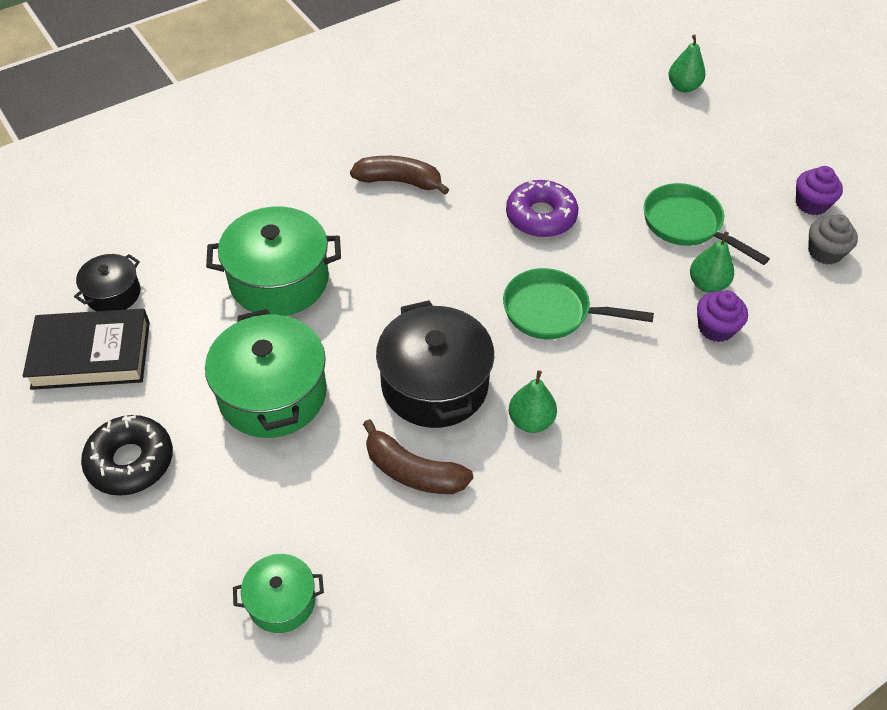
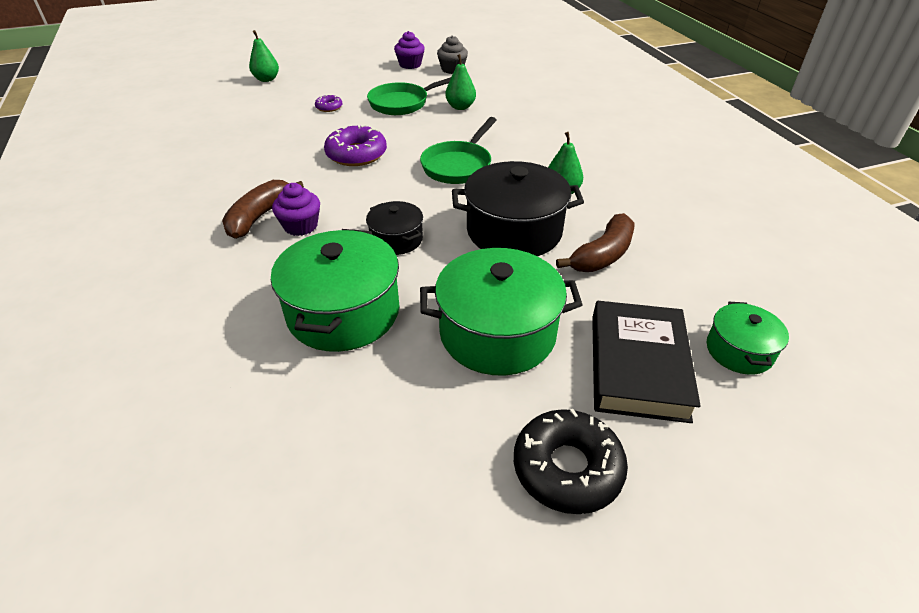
camera: 75 degrees left, 10 degrees down
black book [23,309,150,390] -> black book moved to [592,301,701,423]
black pot [74,254,141,311] -> black pot moved to [366,201,423,255]
purple cupcake [697,290,748,342] -> purple cupcake moved to [272,183,320,236]
none -> purple donut [315,95,342,112]

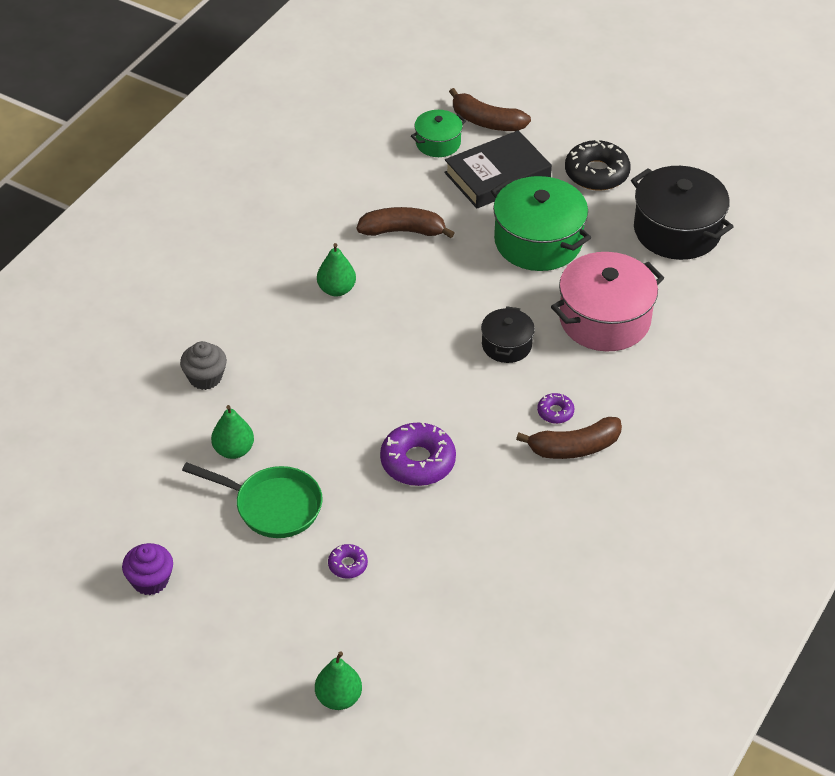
camera: 130 degrees left, 5 degrees up
green pot [271,229,399,352] -> pink pot [551,252,664,351]
purple cupcake [272,183,320,236] -> purple donut [537,393,574,424]
green pan [420,117,497,184] -> none
grey cupcake [437,35,468,74] -> grey cupcake moved to [180,341,227,390]
black pot [452,161,584,256] -> black pot moved to [631,166,734,260]
none -> brown banana [449,88,531,131]

